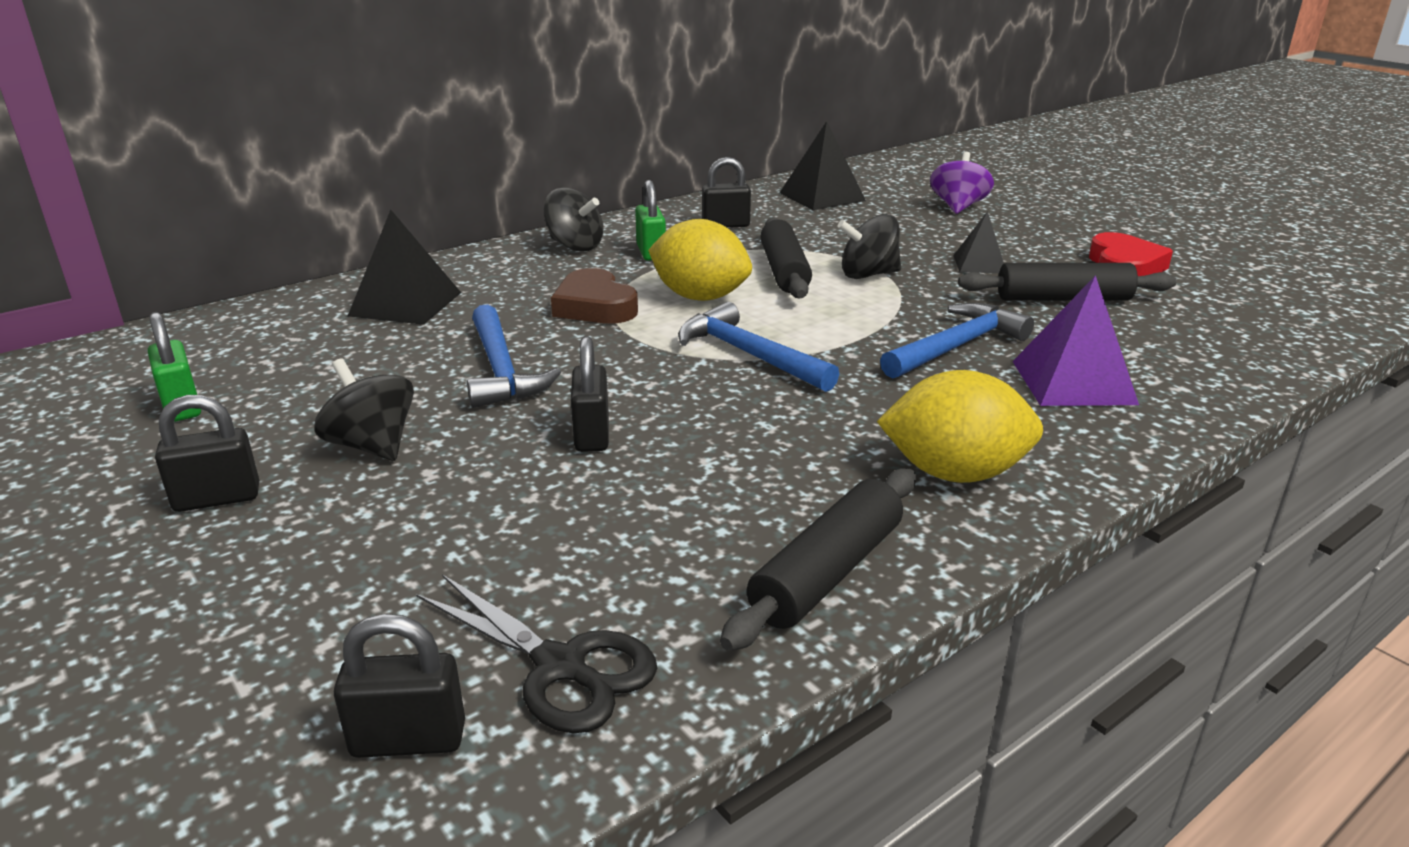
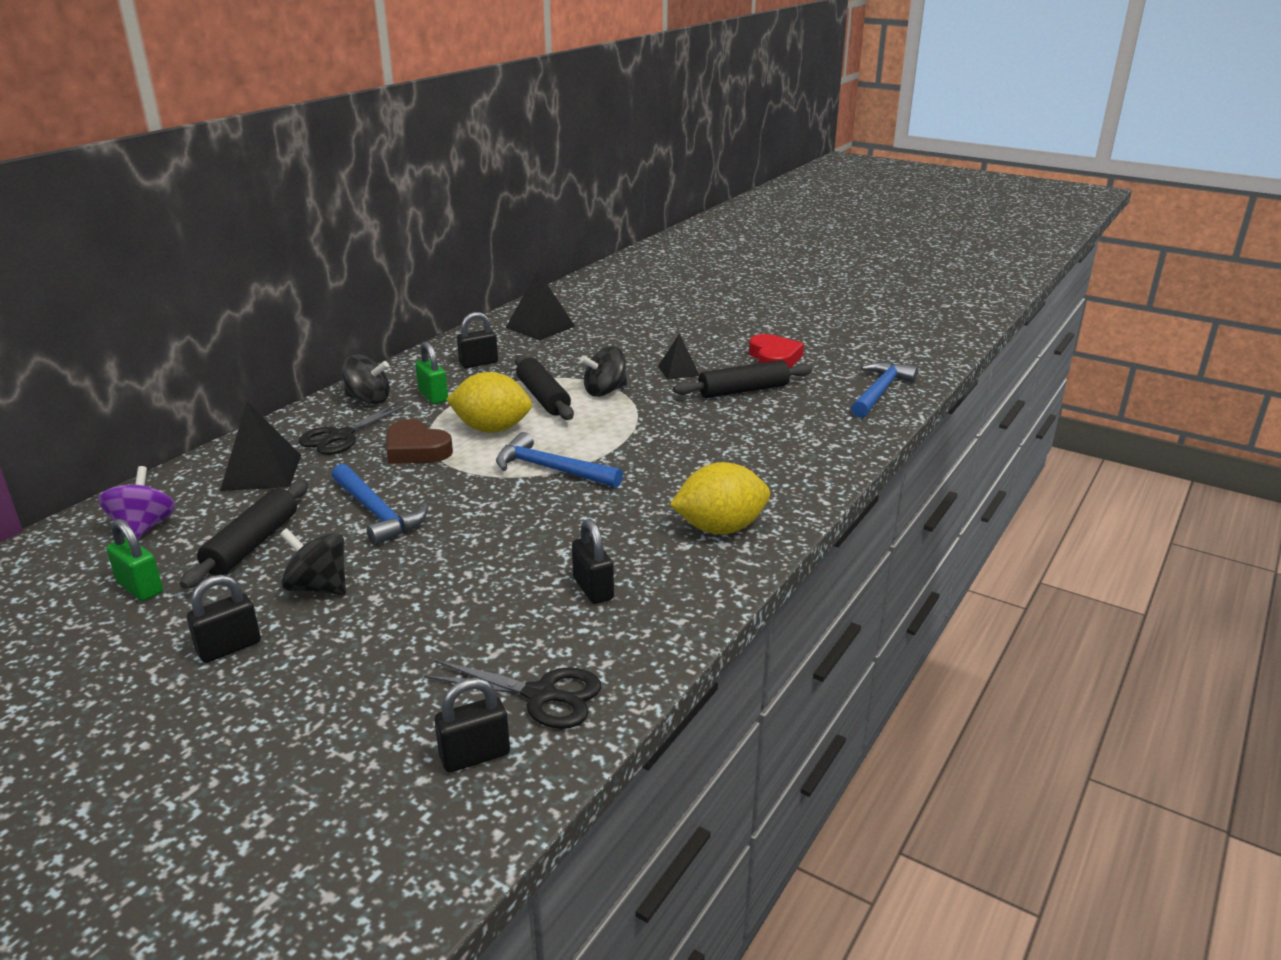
camera: 20 degrees left, 0 degrees up
black padlock [571,336,609,452] -> black padlock moved to [572,519,614,604]
black rolling pin [720,468,916,651] -> black rolling pin moved to [180,480,309,589]
blue hammer [880,303,1034,378] -> blue hammer moved to [851,362,918,418]
purple spinning top [930,152,994,214] -> purple spinning top moved to [98,466,175,539]
purple pyramid [1012,275,1139,406] -> none
none -> black scissors [298,402,408,455]

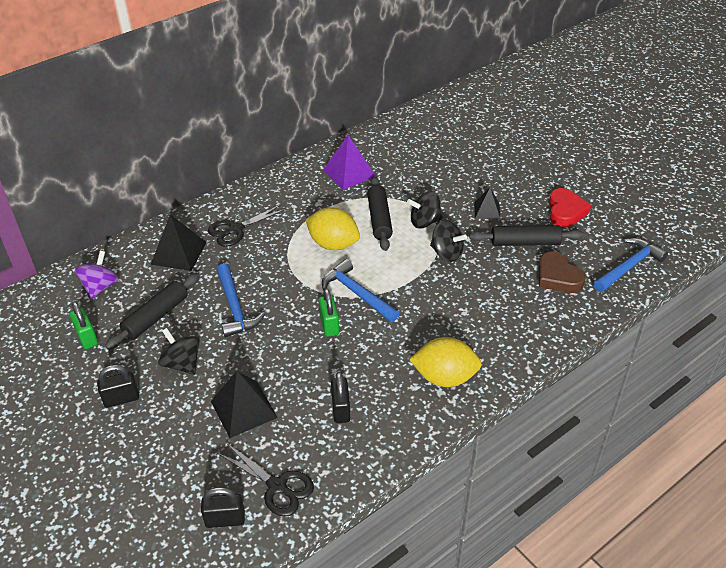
camera: 20 degrees right, 15 degrees up
black spinning top [342,354,390,404] -> black spinning top moved to [430,220,467,262]
brown heart [387,419,453,464] -> brown heart moved to [539,251,586,293]
green padlock [415,342,448,404] -> green padlock moved to [319,288,339,337]
black padlock [457,312,498,368] -> purple pyramid [323,135,376,190]
black pyramid [506,270,576,340] -> black pyramid moved to [211,371,278,438]

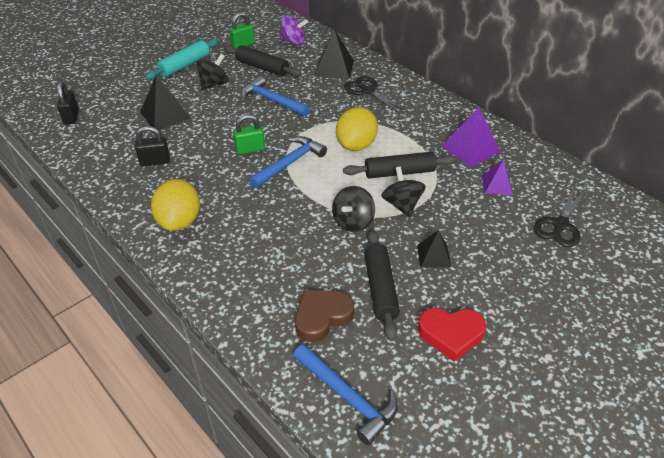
camera: 85 degrees right, 0 degrees up
black padlock [97,365,139,408] -> turquoise rolling pin [145,38,219,80]
blue hammer [217,264,265,337] -> blue hammer turned 60 degrees clockwise [241,76,310,116]
black scissors [217,444,314,517] -> black scissors moved to [534,187,586,247]
none -> purple pyramid [482,160,513,195]

